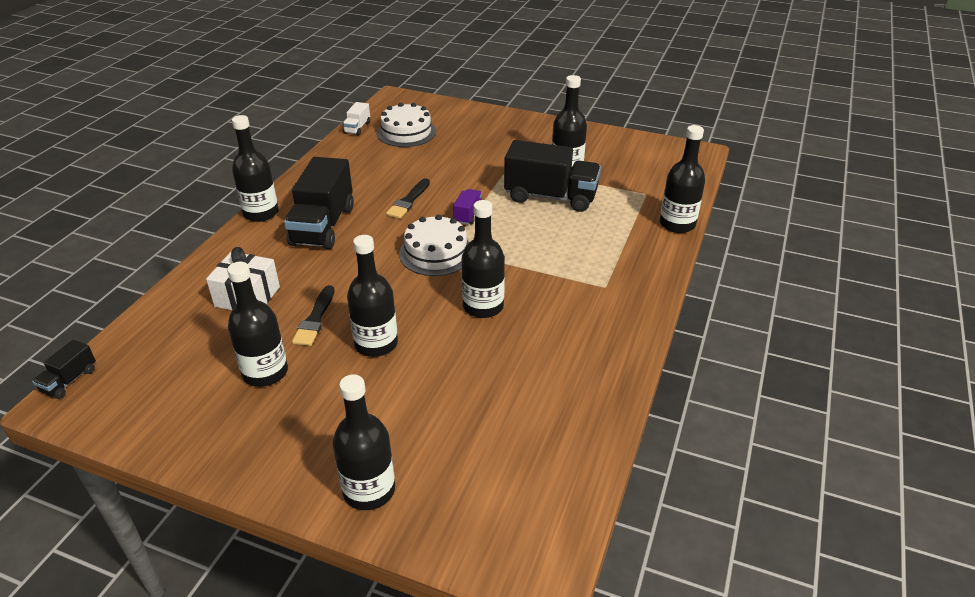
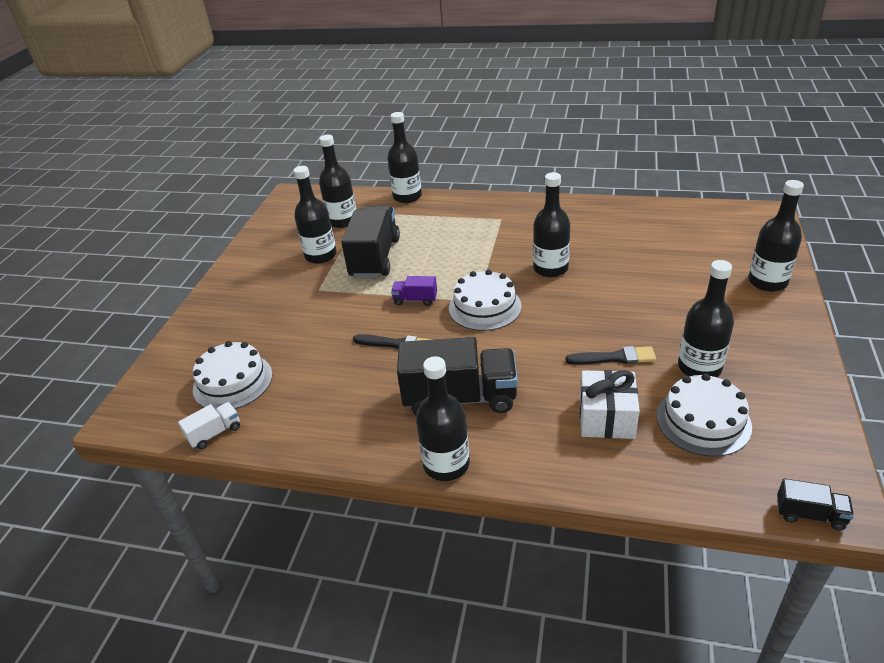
camera: 95 degrees left, 0 degrees up
white truck [343,102,370,136] -> white truck turned 45 degrees counterclockwise [178,402,240,449]
black bottle [347,235,398,357] -> black bottle moved to [319,135,356,228]
none -> white cake [656,373,752,457]

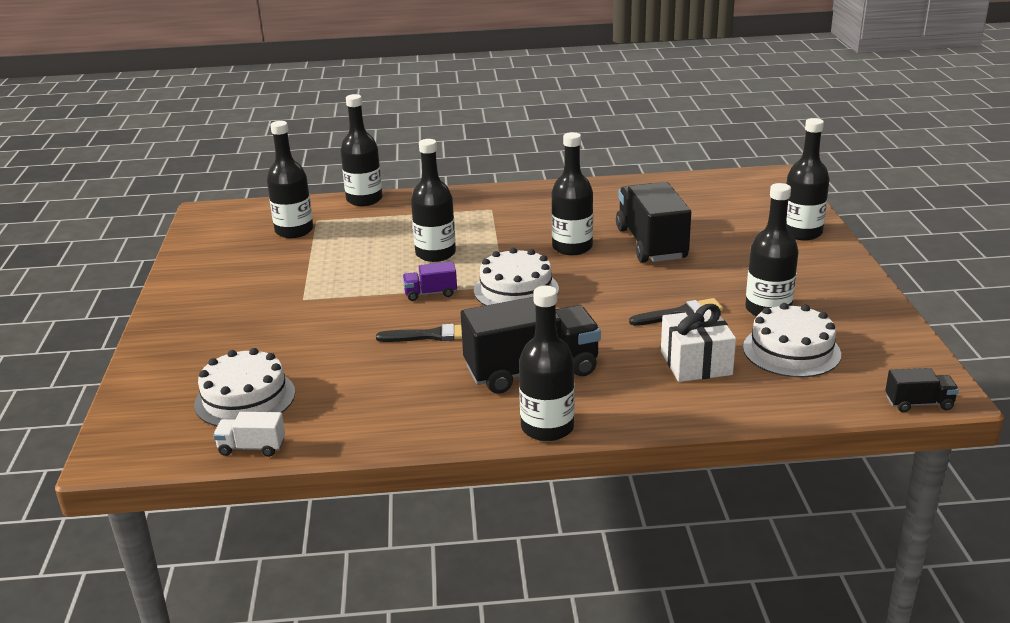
camera: 20 degrees left, 10 degrees down
white truck [178,402,240,449] -> white truck turned 120 degrees counterclockwise [213,412,285,457]
black bottle [294,166,337,264] -> black bottle moved to [411,139,456,262]
black truck [341,206,400,278] -> black truck moved to [616,182,691,263]

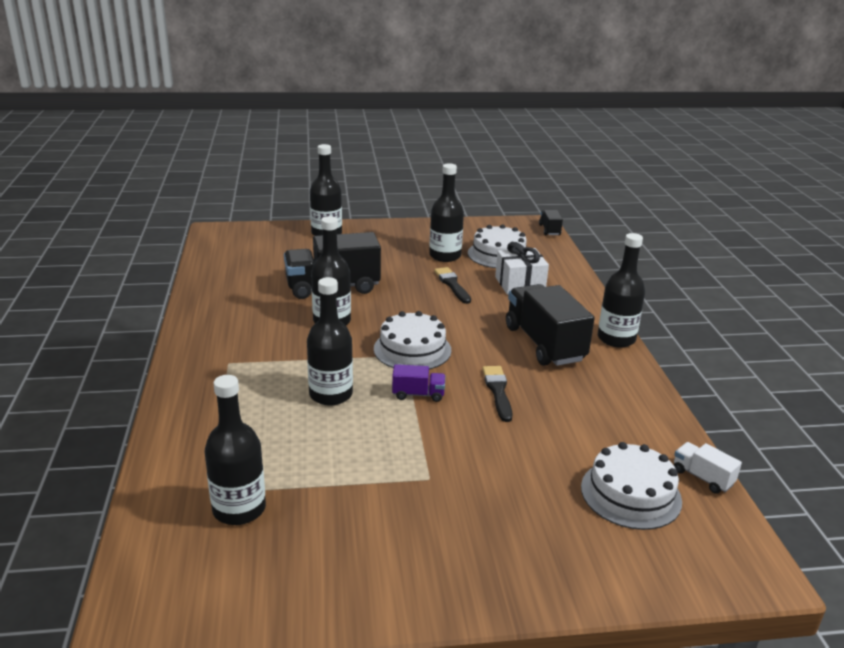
camera: 95 degrees left, 0 degrees up
white truck [213,412,285,457] -> white truck turned 135 degrees clockwise [674,442,742,493]
black bottle [340,94,383,206] -> none
purple truck [403,262,457,301] -> purple truck turned 75 degrees counterclockwise [392,364,445,402]

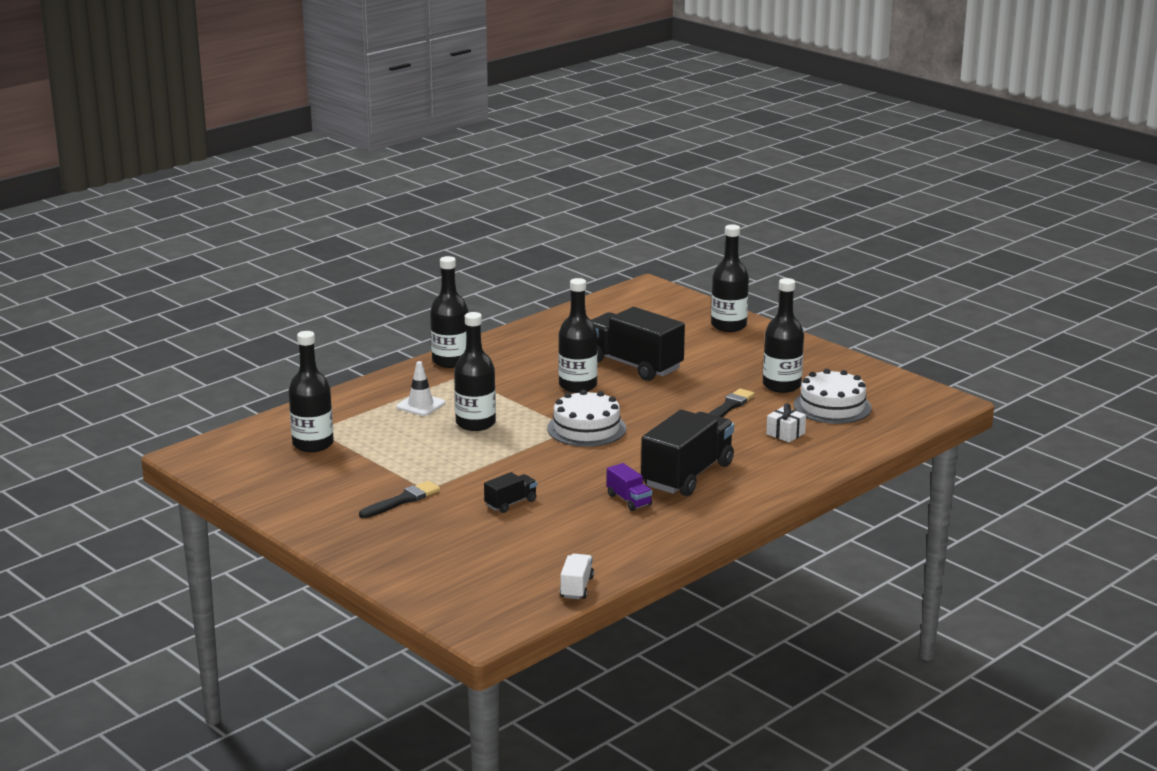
camera: 55 degrees right, 5 degrees down
purple truck [392,364,445,402] -> purple truck moved to [607,463,652,511]
black brush [483,366,513,422] -> black brush moved to [359,481,440,518]
white gift [495,242,549,295] -> white gift [766,403,806,442], size x0.59
black truck [539,210,563,235] -> black truck moved to [484,472,537,513]
white cake [581,442,682,530] -> none
black bottle [598,233,645,348] -> black bottle moved to [430,256,468,368]
none -> white traffic cone [396,361,445,416]

